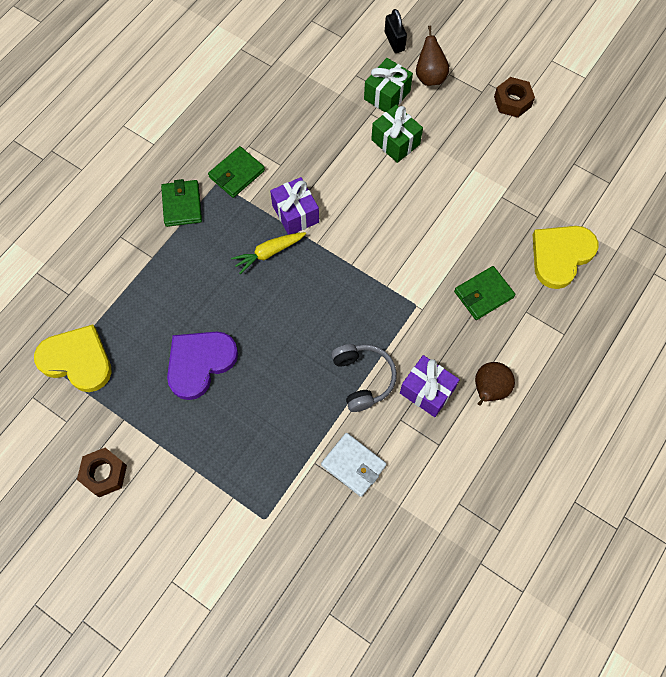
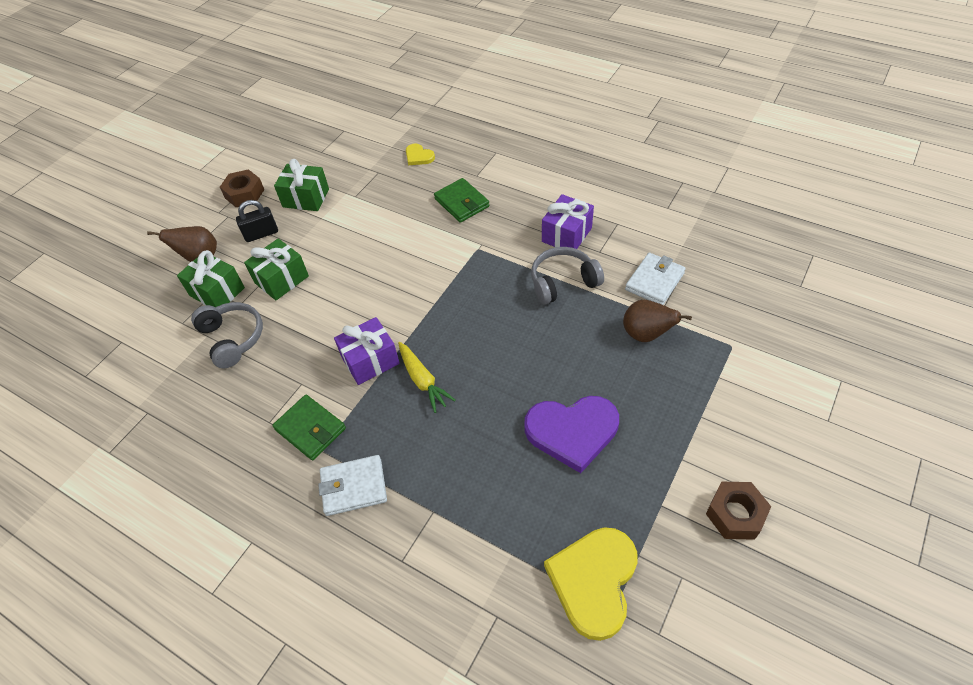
camera: 90 degrees left, 15 degrees down
green wallet [161,179,202,227] -> white wallet [318,455,387,516]
purple heart [167,332,238,400] -> purple heart turned 45 degrees counterclockwise [524,396,619,473]
black padlock [385,9,407,53] -> black padlock moved to [236,200,278,242]
brown pear [475,362,515,406] -> brown pear moved to [623,300,692,342]
yellow heart [533,226,598,289] -> yellow heart [406,144,435,165], size x0.48
none -> grey headphones [191,302,263,368]
none -> green gift [274,159,329,211]

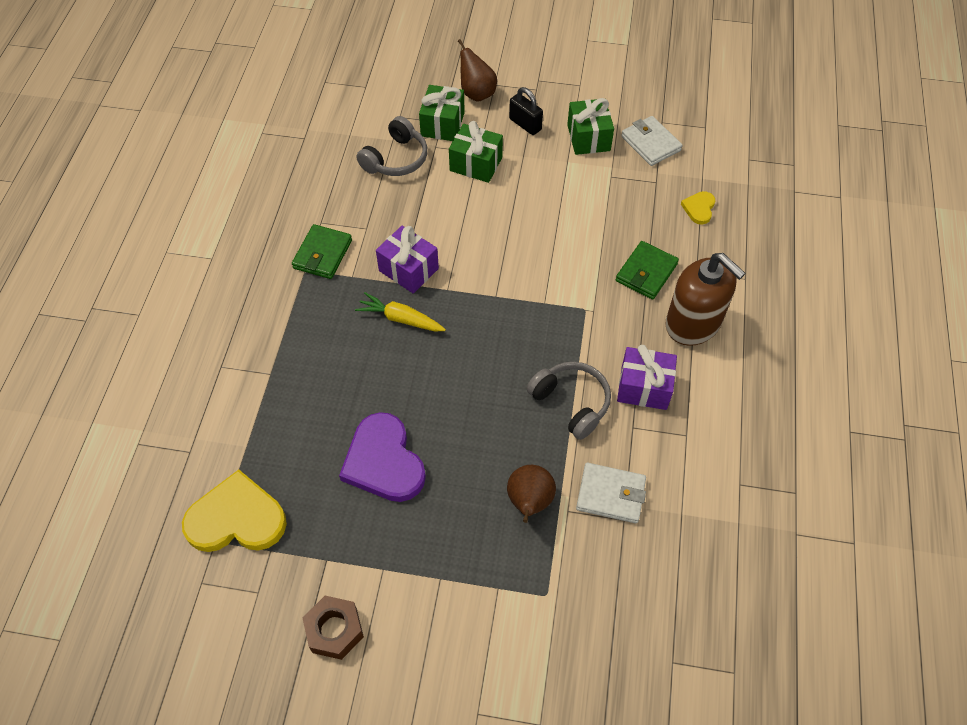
camera: 65 degrees right, 5 degrees up
brown nut [220,169,264,207] -> none
white wallet [318,455,387,516] -> white wallet moved to [621,116,683,166]
yellow carrot [398,342,456,413] -> yellow carrot turned 75 degrees clockwise [355,292,446,332]
none -> brown soap dispenser [666,253,746,346]

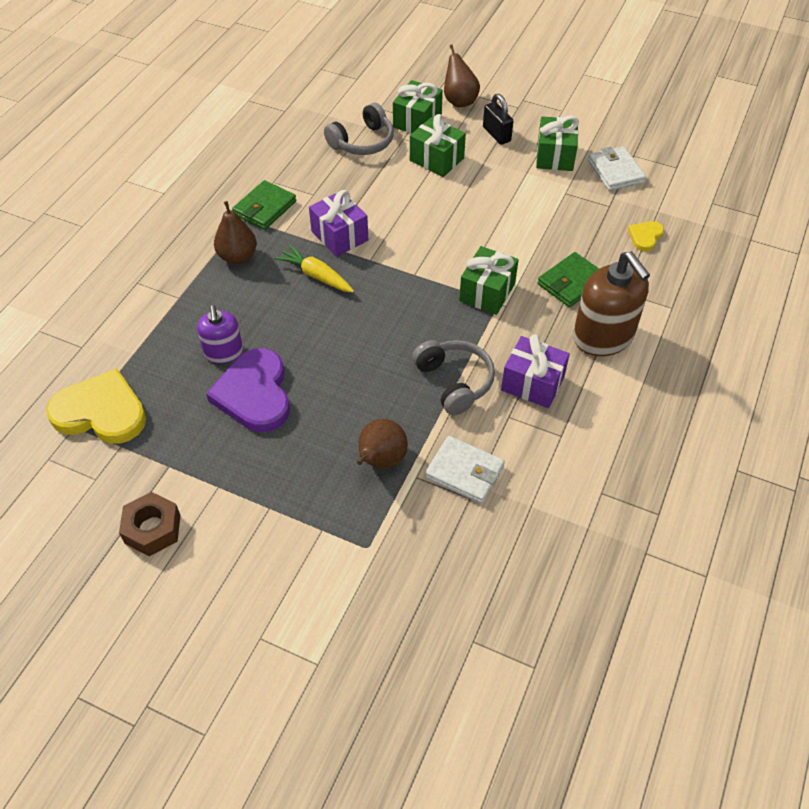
camera: 15 degrees right, 5 degrees down
none -> purple soap dispenser [197,305,243,364]
none -> brown pear [214,201,257,264]
none -> green gift [459,246,519,315]

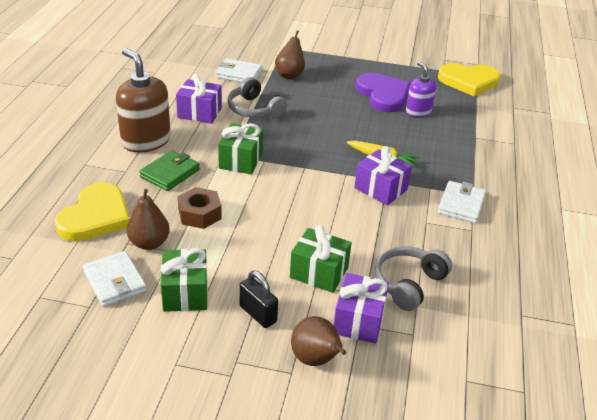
camera: 165 degrees right, 15 degrees down
brown nut [119,492,180,556] -> brown nut moved to [178,187,222,229]
brown pear [214,201,257,264] -> brown pear moved to [127,189,170,250]
green wallet [232,180,296,230] -> white wallet [438,181,486,223]
green gift [393,80,443,133] -> purple gift [334,273,389,344]
yellow heart [628,221,664,251] -> yellow heart [55,182,130,241], size x2.08

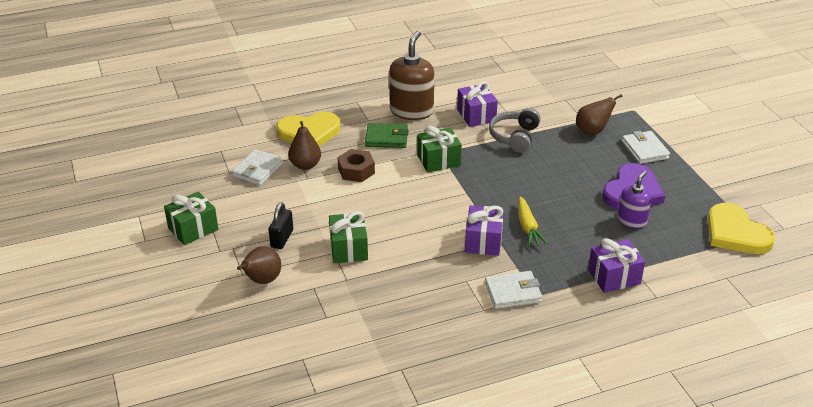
camera: 60 degrees right, 0 degrees up
green gift [161,248,208,312] -> green gift moved to [164,191,218,245]
white wallet [215,58,262,82] -> white wallet moved to [622,131,670,164]
purple gift [334,273,389,344] -> purple gift moved to [588,239,645,293]
grey headphones [375,246,452,311] -> none

